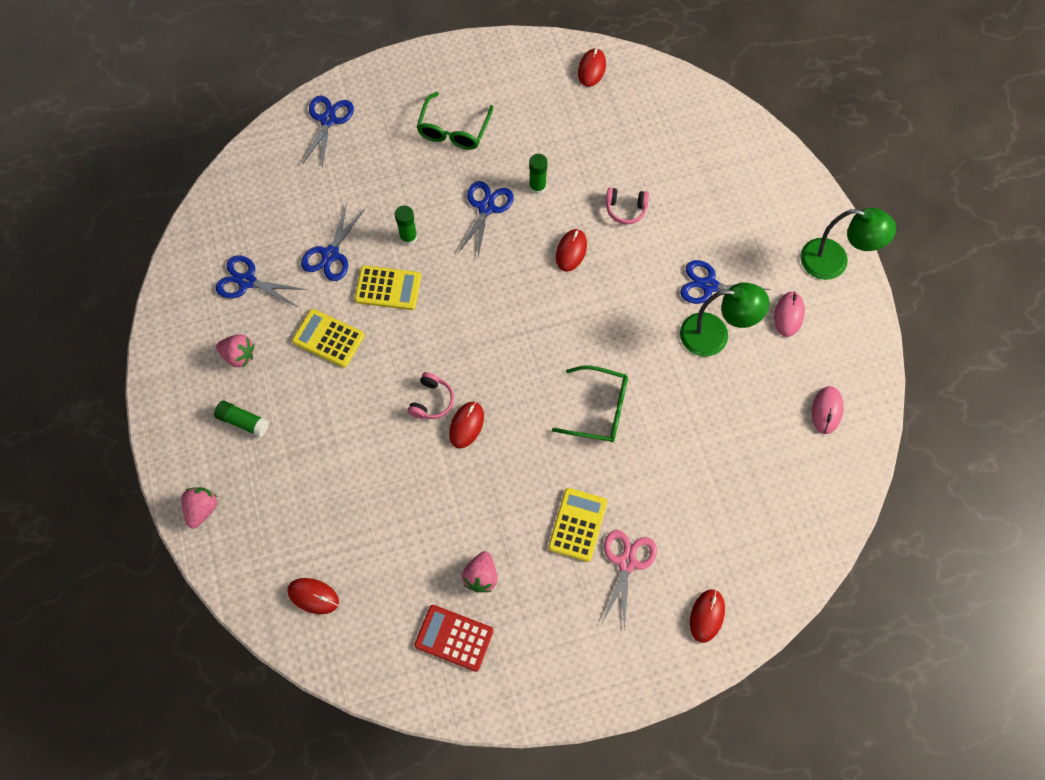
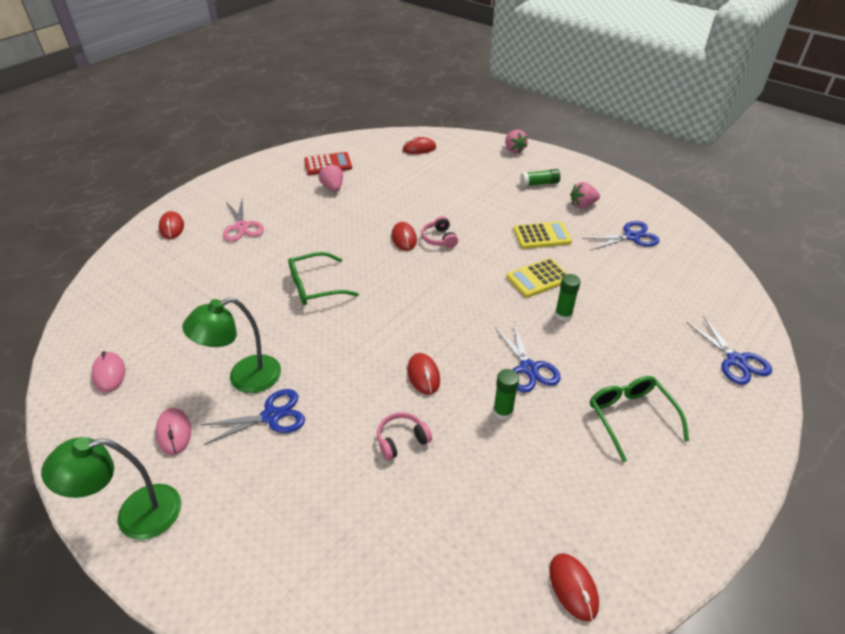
camera: 145 degrees right, 25 degrees down
blue scissors [301,203,365,281] -> none
yellow calculator [548,488,607,562] -> none

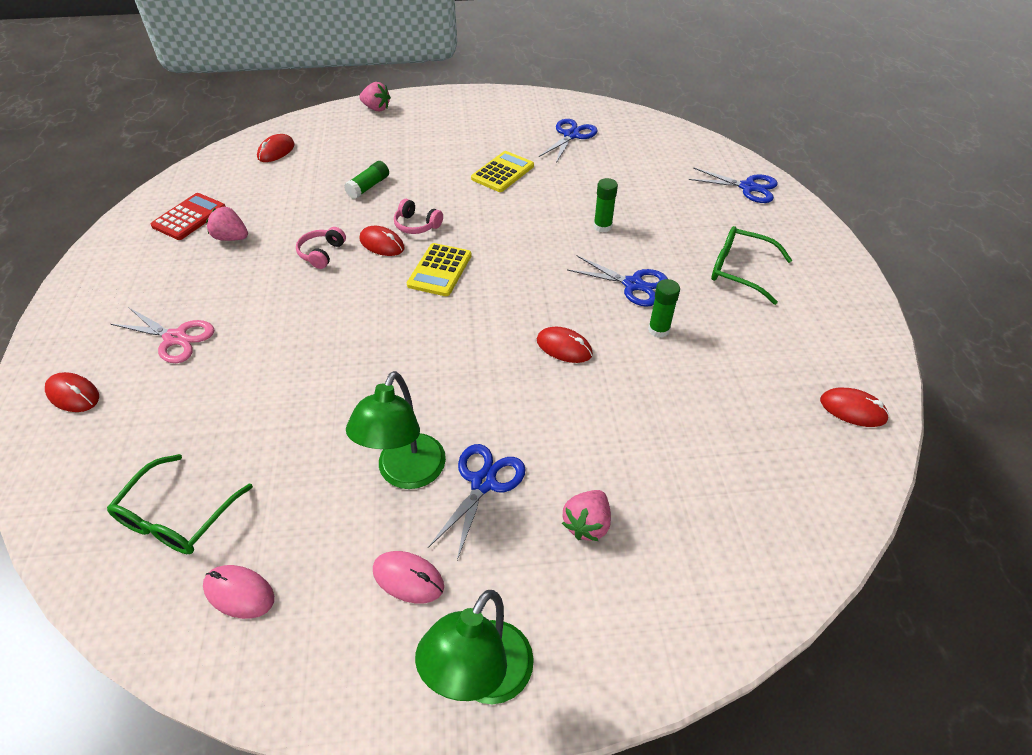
camera: 45 degrees left, 5 degrees up
green glasses [288,252,359,305] -> green glasses moved to [107,454,253,554]
pink headphones [377,412,432,460] -> pink headphones moved to [296,227,346,269]
yellow calculator [506,258,568,297] -> yellow calculator moved to [407,243,472,296]
green glue stick [520,169,560,187] -> green glue stick moved to [344,161,389,199]
pink strawberry [570,182,600,208] -> pink strawberry moved to [562,490,611,541]

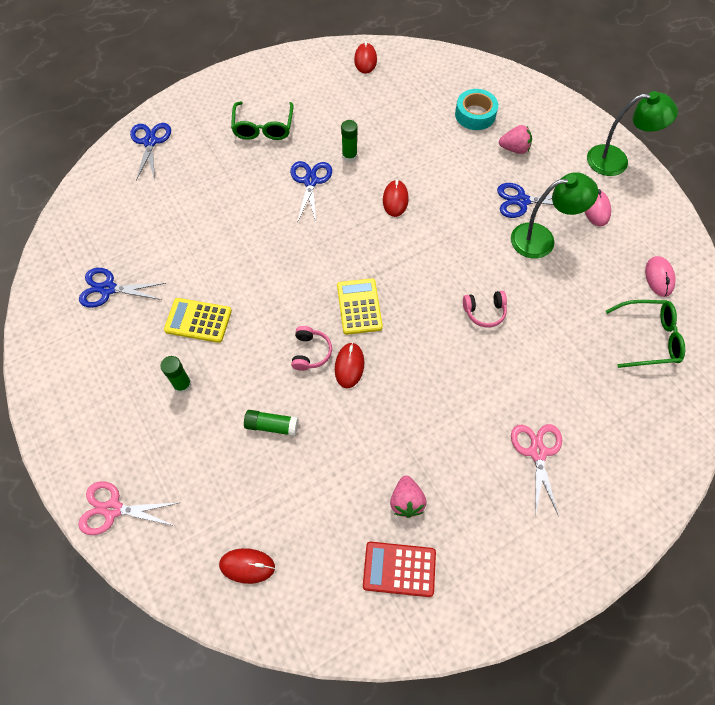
camera: 115 degrees left, 15 degrees up
red mouse [45,372,99,412] -> none
pink headphones [296,227,346,269] -> pink headphones moved to [463,291,507,327]
pink strawberry [359,82,391,111] -> pink scissors [78,481,178,535]
yellow calculator [407,243,472,296] -> yellow calculator turned 90 degrees counterclockwise [337,278,383,335]
green glue stick [593,178,618,232] -> green glue stick moved to [160,356,192,393]
none -> turquoise tape [455,89,498,130]

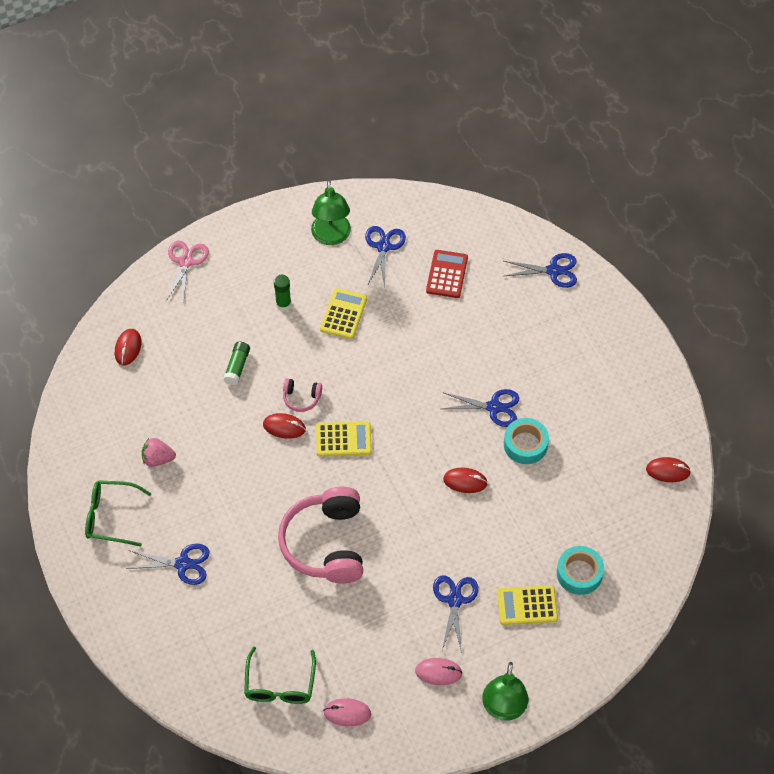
camera: 95 degrees right, 5 degrees down
green glasses [231,101,294,140] -> green glasses moved to [85,480,152,547]
green glue stick [341,120,358,162] -> turquoise tape [504,418,549,464]
red calculator [363,542,436,597] -> red calculator moved to [426,250,468,298]
pink headphones [463,291,507,327] -> pink headphones [278,487,363,583], size x2.32
pink strawberry [499,125,532,154] -> yellow calculator [497,585,558,625]
green lamp [511,172,598,259] -> green lamp moved to [311,180,351,245]
pink scissors [511,424,562,517] -> blue scissors [126,544,210,585]

